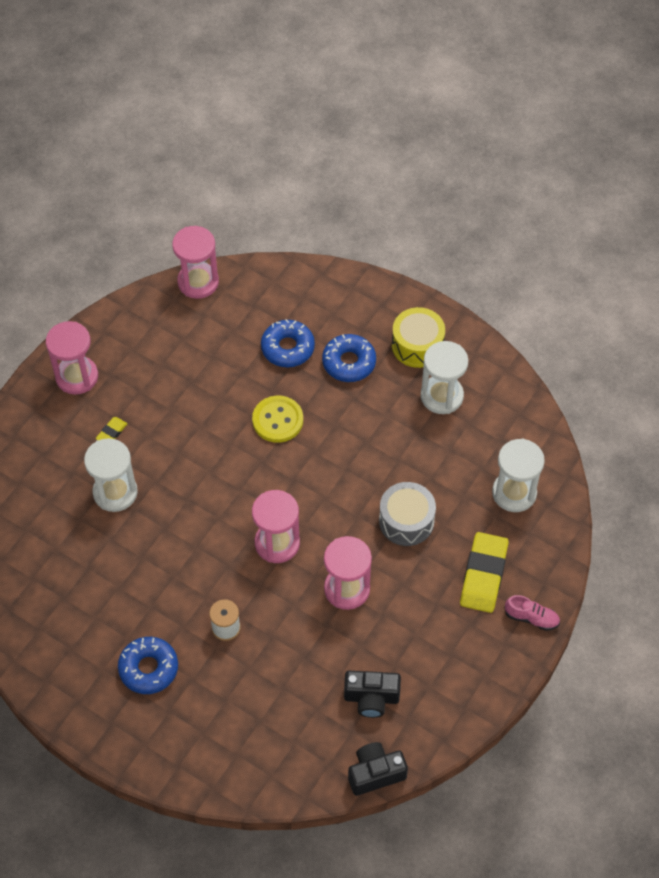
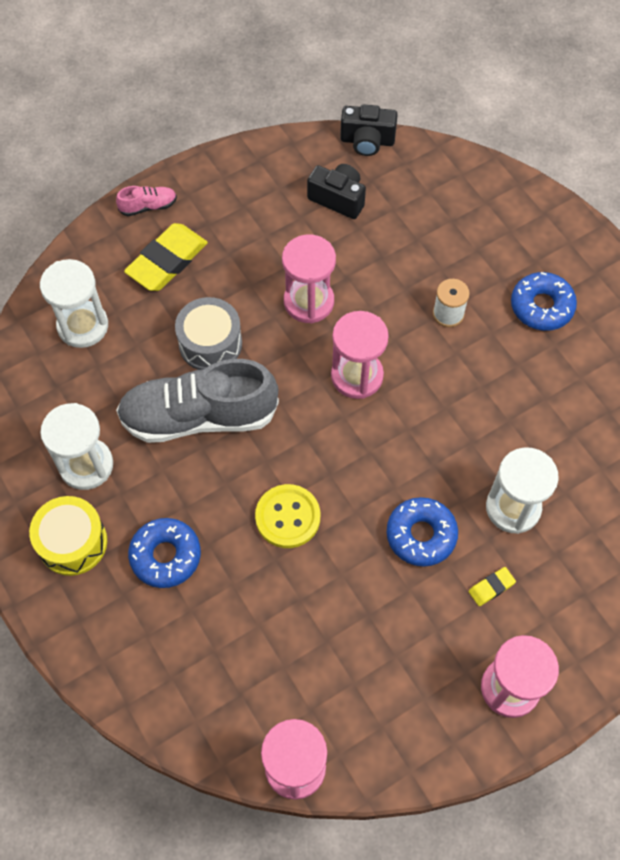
camera: 155 degrees left, 5 degrees up
blue donut [261,319,315,368] -> blue donut moved to [387,497,458,566]
pink shoe [504,595,560,631] -> pink shoe turned 120 degrees clockwise [116,186,177,216]
none -> grey shoe [116,359,279,443]

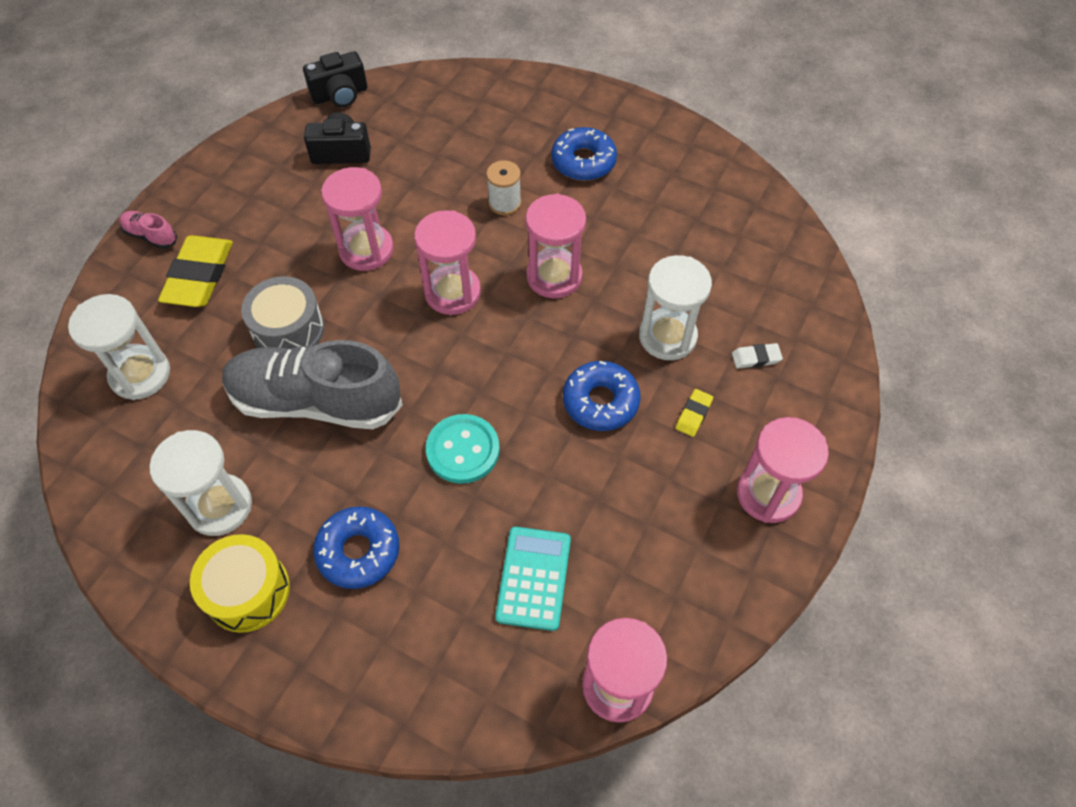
camera: 30 degrees left, 5 degrees down
pink shoe [116,186,177,216] -> pink shoe turned 105 degrees counterclockwise [119,211,177,249]
grey shoe [116,359,279,443] -> grey shoe turned 45 degrees clockwise [222,340,403,429]
yellow button [255,484,320,548] -> turquoise button [426,414,500,484]
none -> turquoise calculator [495,527,571,631]
none -> pink hourglass [525,194,586,298]
none -> white eraser [732,343,783,369]

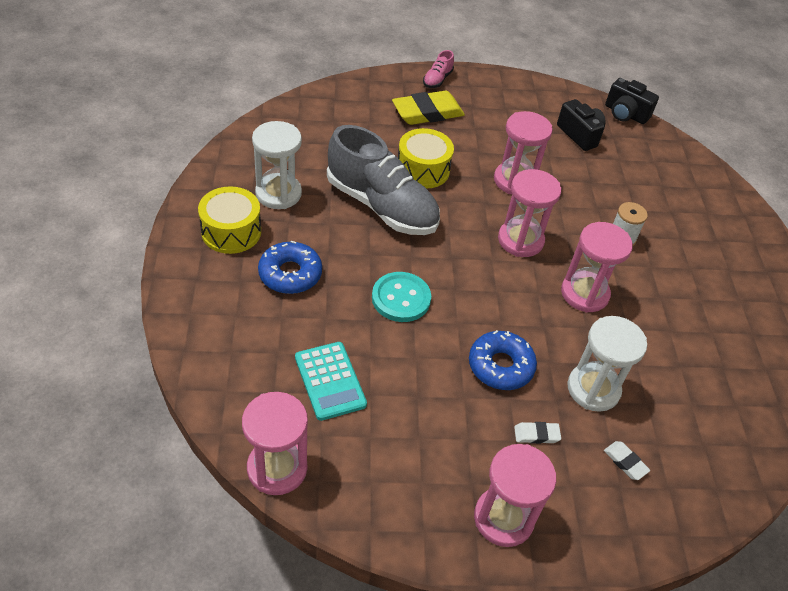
camera: 55 degrees right, 10 degrees down
white hourglass [68,294,170,400] -> none
pink shoe [119,211,177,249] -> pink shoe turned 150 degrees counterclockwise [423,50,454,88]
grey shoe [222,340,403,429] -> grey shoe turned 150 degrees clockwise [327,125,440,235]
grey drum [241,276,324,349] -> yellow drum [398,128,454,189]
turquoise calculator [495,527,571,631] -> turquoise calculator turned 90 degrees clockwise [295,342,367,421]
blue donut [551,127,617,181] -> none
yellow eraser [675,389,713,437] -> white eraser [514,422,561,444]

